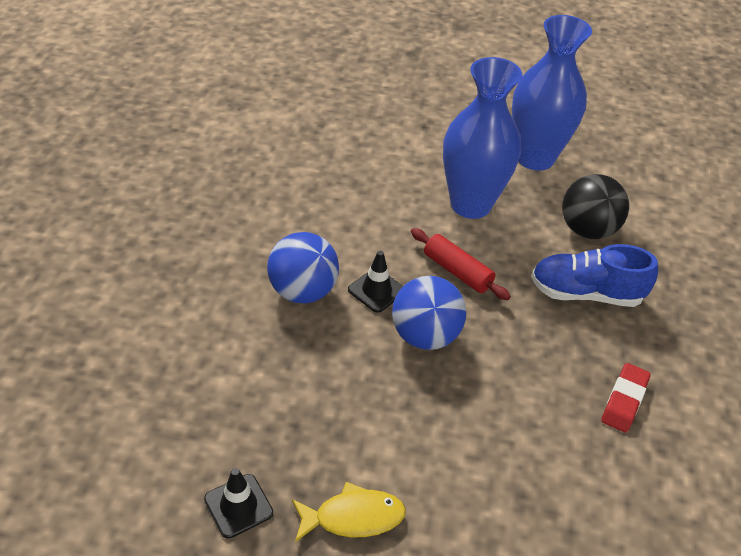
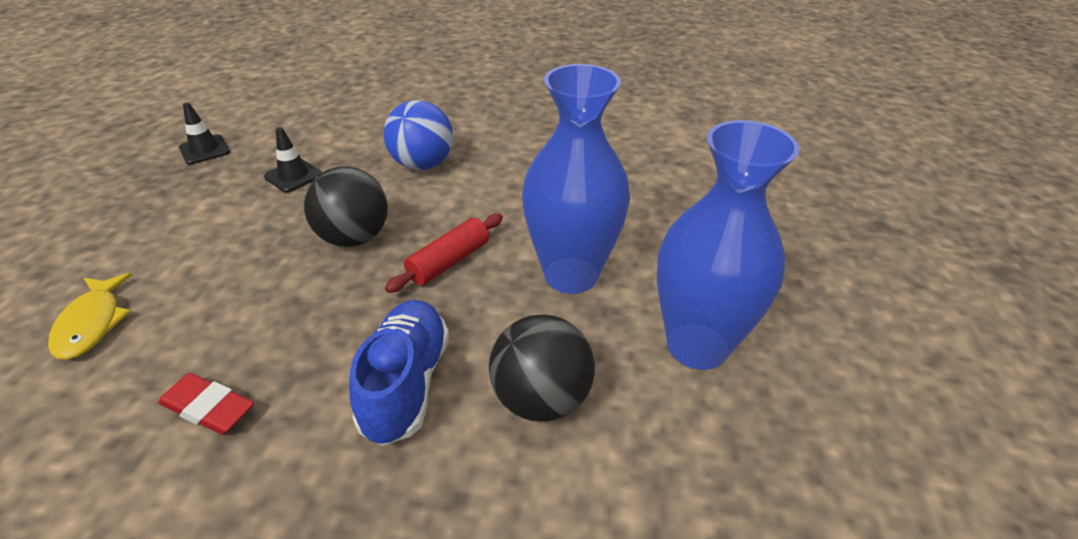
camera: 90 degrees right, 5 degrees down
yellow fish [292,482,406,542] -> yellow fish moved to [48,273,133,360]
black traffic cone [348,251,403,313] -> black traffic cone moved to [264,127,322,192]
blue ball [392,276,466,350] -> black ball [304,166,388,247]

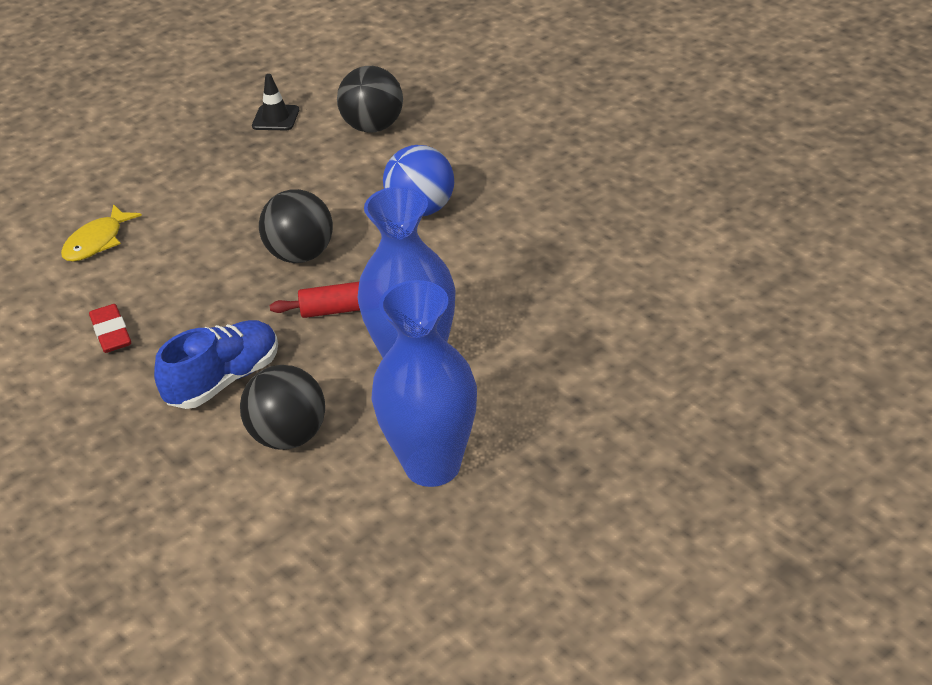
camera: 45 degrees right, 0 degrees up
black traffic cone [264,127,322,192] -> none
none -> black ball [337,66,403,132]

